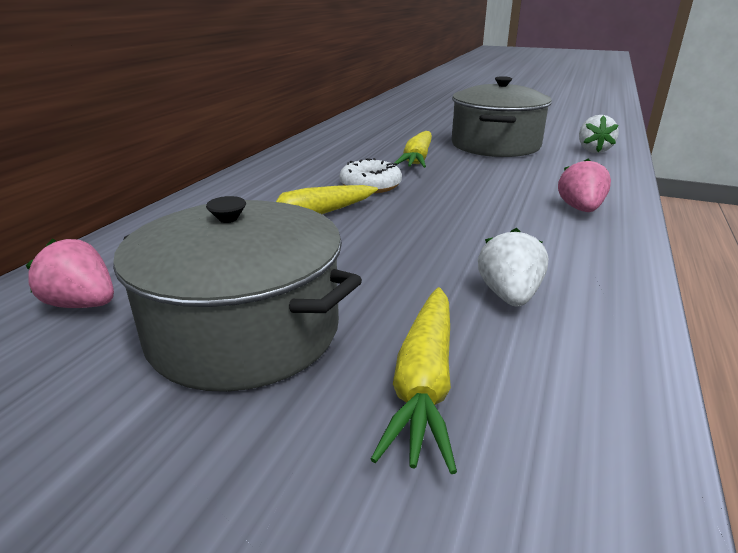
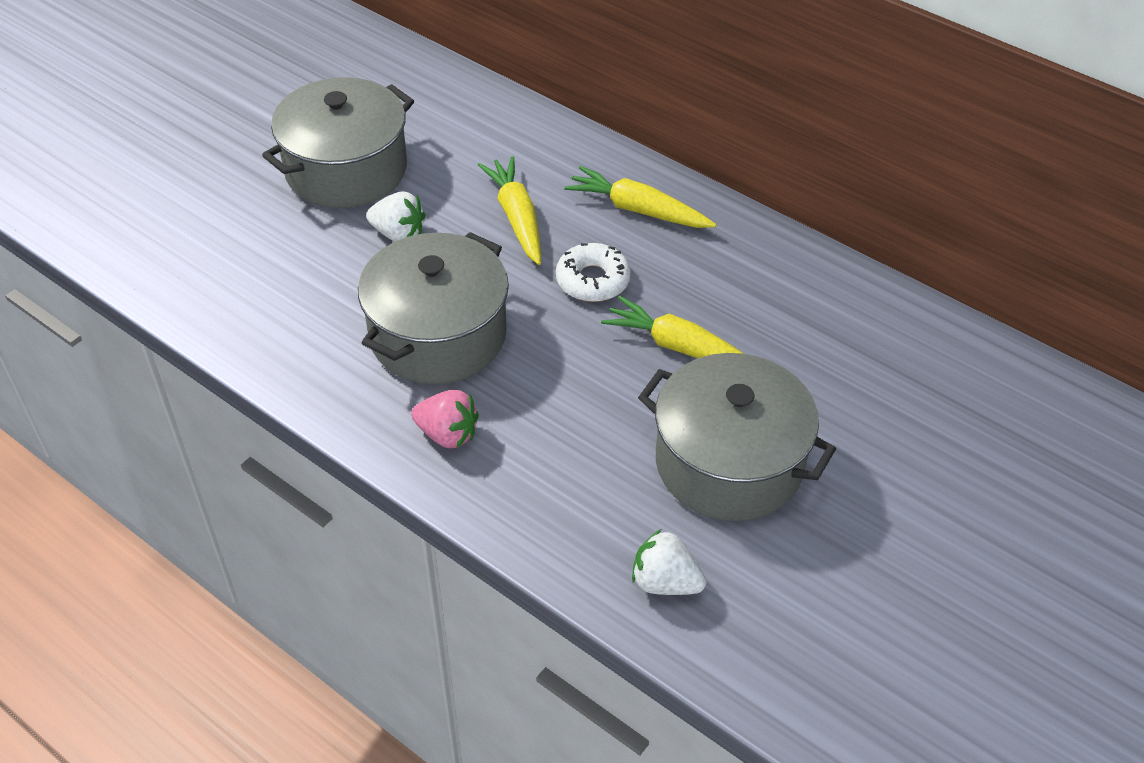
camera: 105 degrees right, 20 degrees up
pink strawberry [26,239,114,308] -> none
yellow carrot [370,287,457,474] -> yellow carrot moved to [564,166,716,228]
white strawberry [478,228,548,307] -> white strawberry moved to [366,191,425,242]
none -> grey pot [358,232,509,384]

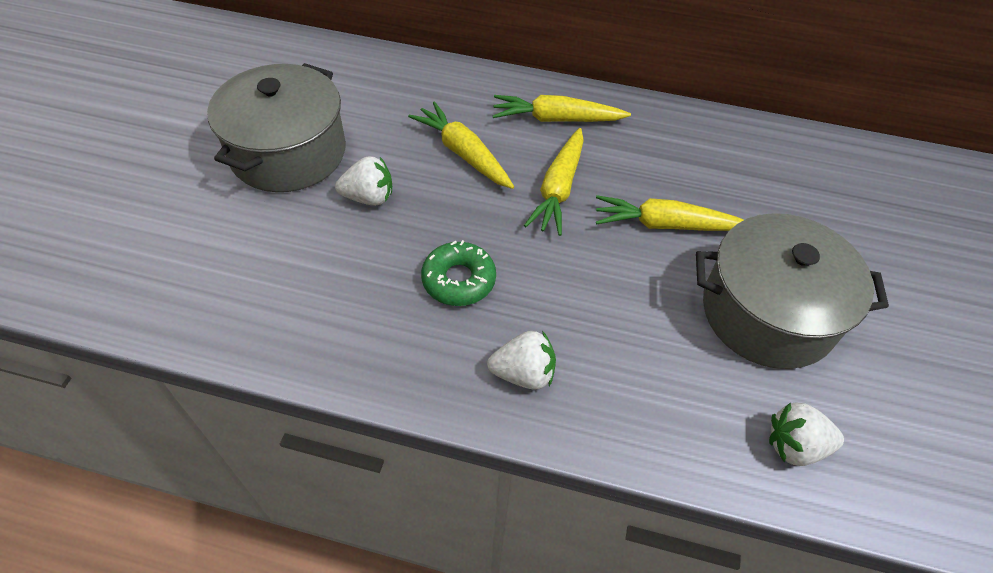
camera: 25 degrees left, 5 degrees up
grey pot [358,232,509,384] -> green donut [421,240,496,306]
pink strawberry [411,390,479,448] -> white strawberry [487,331,556,390]
white donut [556,243,631,302] -> yellow carrot [524,128,584,236]

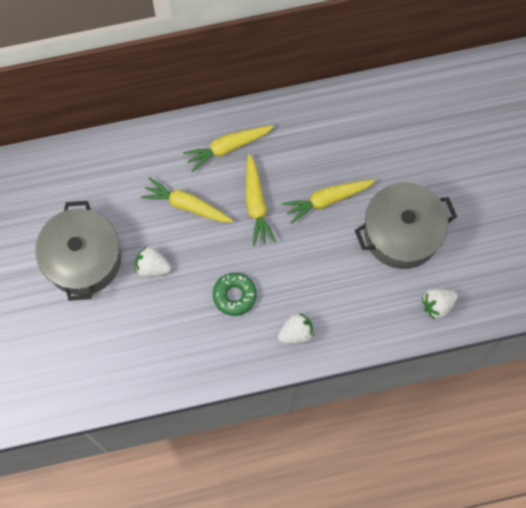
camera: 25 degrees left, 20 degrees up
white strawberry [335,156,392,206] -> white strawberry turned 135 degrees counterclockwise [135,247,171,277]

